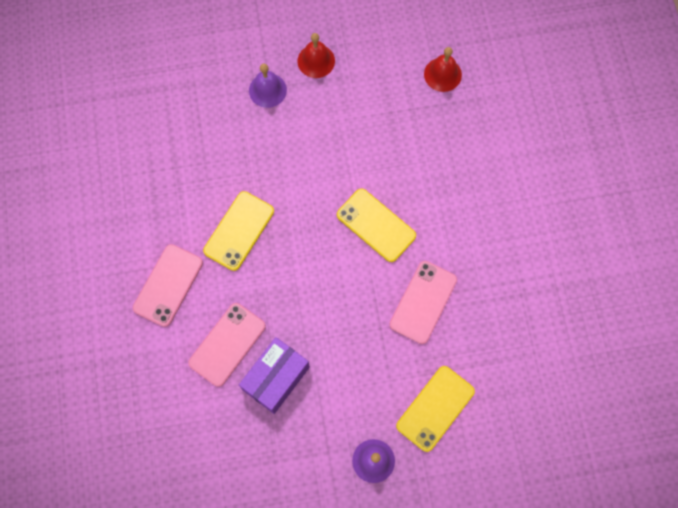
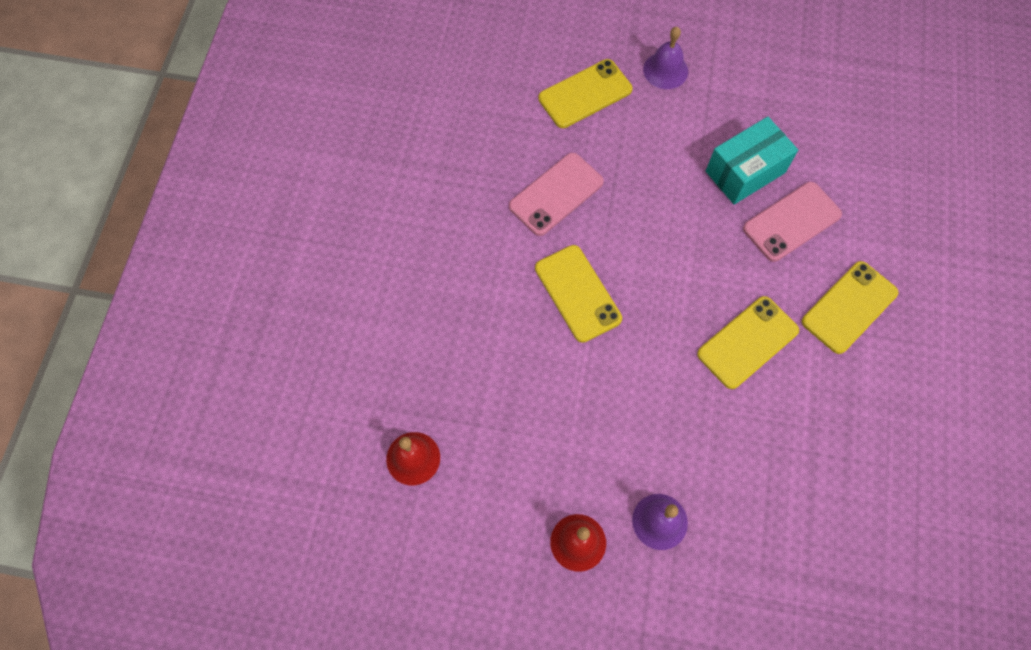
camera: 160 degrees left, 5 degrees down
pink phone [133,244,203,327] -> yellow phone [802,261,898,354]
purple box [239,337,310,414] -> turquoise box [706,117,798,205]

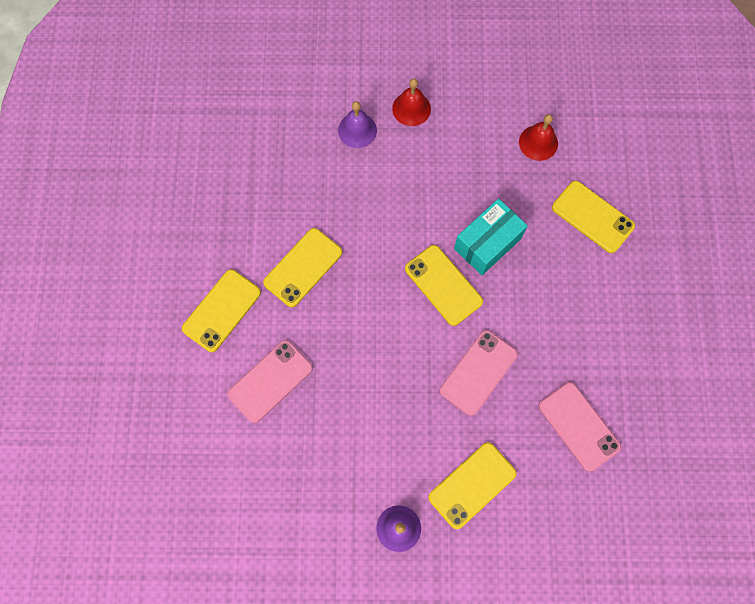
camera: 170 degrees right, 5 degrees up
turquoise box [706,117,798,205] -> turquoise box moved to [454,198,528,275]
none -> pink phone [539,382,621,472]
none -> yellow phone [552,181,635,253]

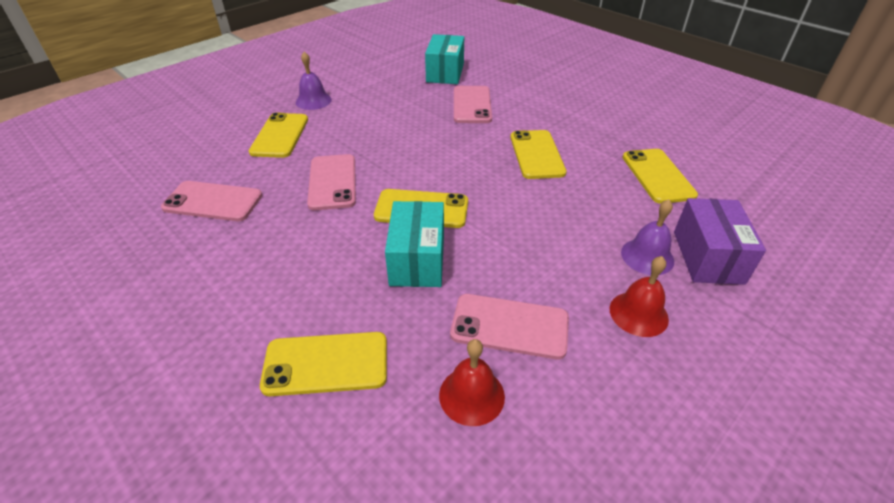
camera: 135 degrees right, 30 degrees down
yellow phone [182,269,261,352] -> yellow phone moved to [622,149,698,204]
none -> turquoise box [425,34,464,84]
none -> pink phone [450,294,569,360]
none -> purple box [674,198,766,285]

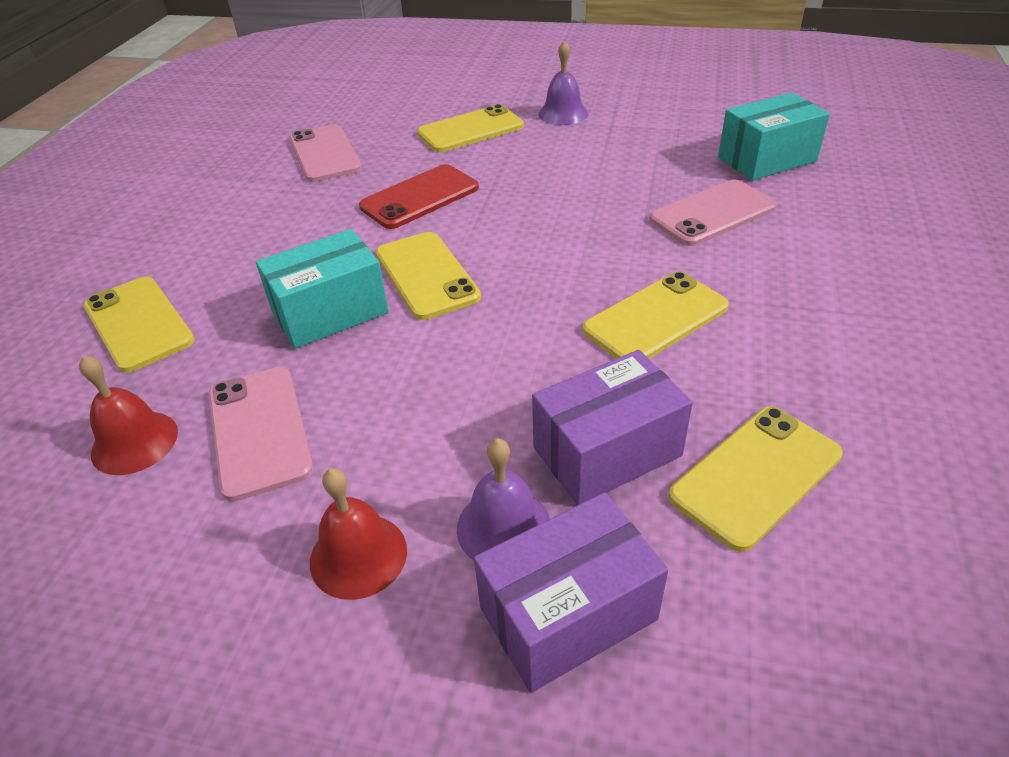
camera: 60 degrees right, 0 degrees up
pink phone [307,154,356,210] -> red phone [359,164,479,229]
none -> purple box [532,350,693,505]

